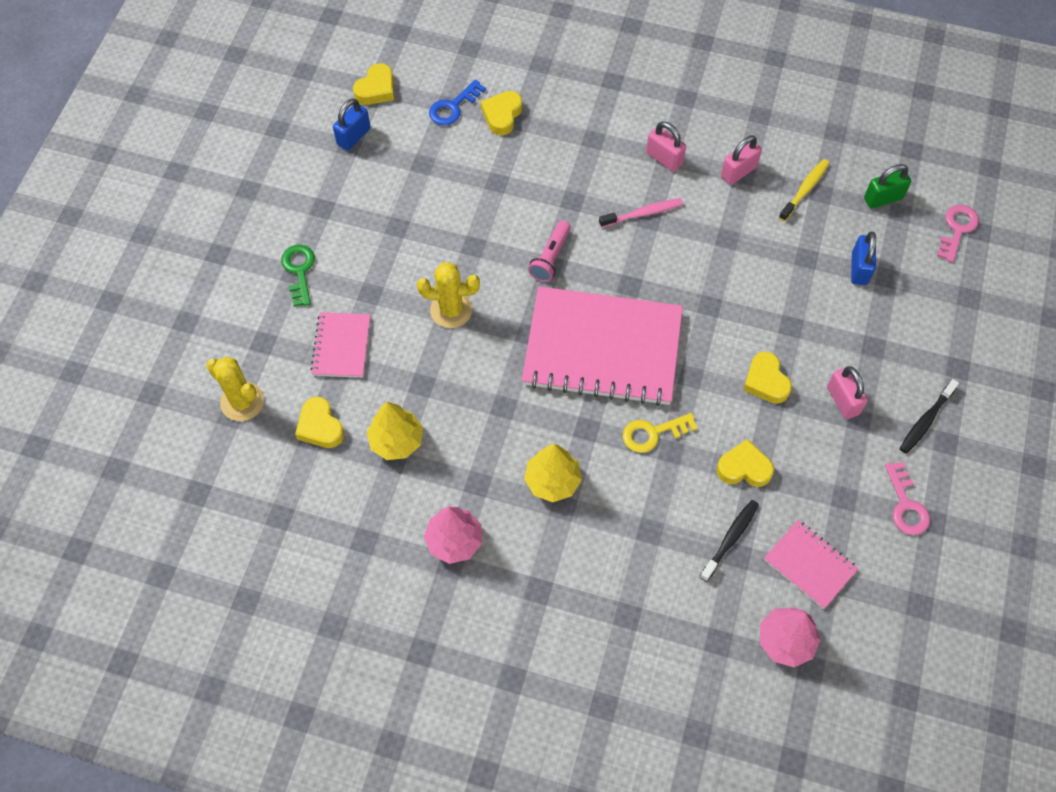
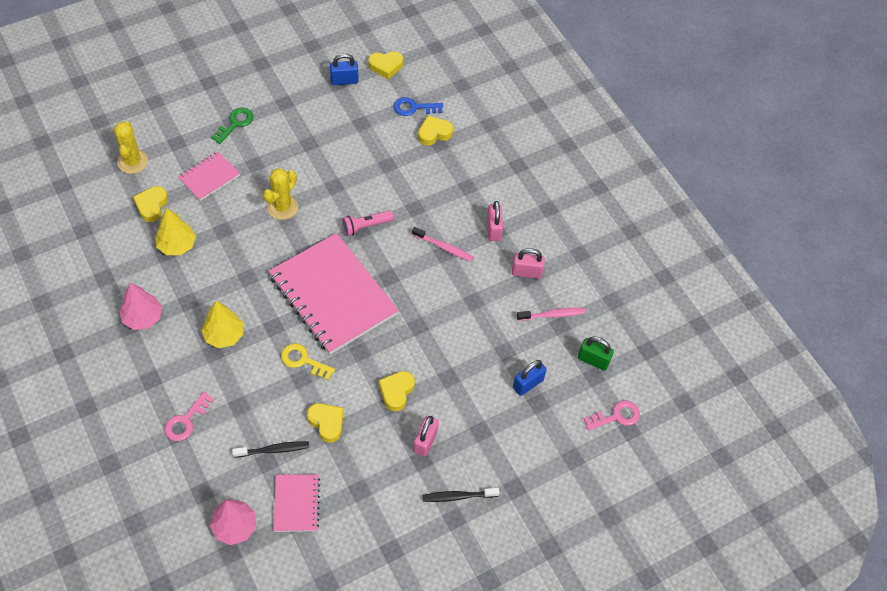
camera: 40 degrees right, 5 degrees down
yellow cactus [417,262,480,328] -> yellow cactus turned 75 degrees clockwise [263,168,298,220]
yellow toothbrush [779,159,829,221] -> pink toothbrush [517,308,585,321]
pink key [885,462,930,535] -> pink key moved to [165,392,214,441]

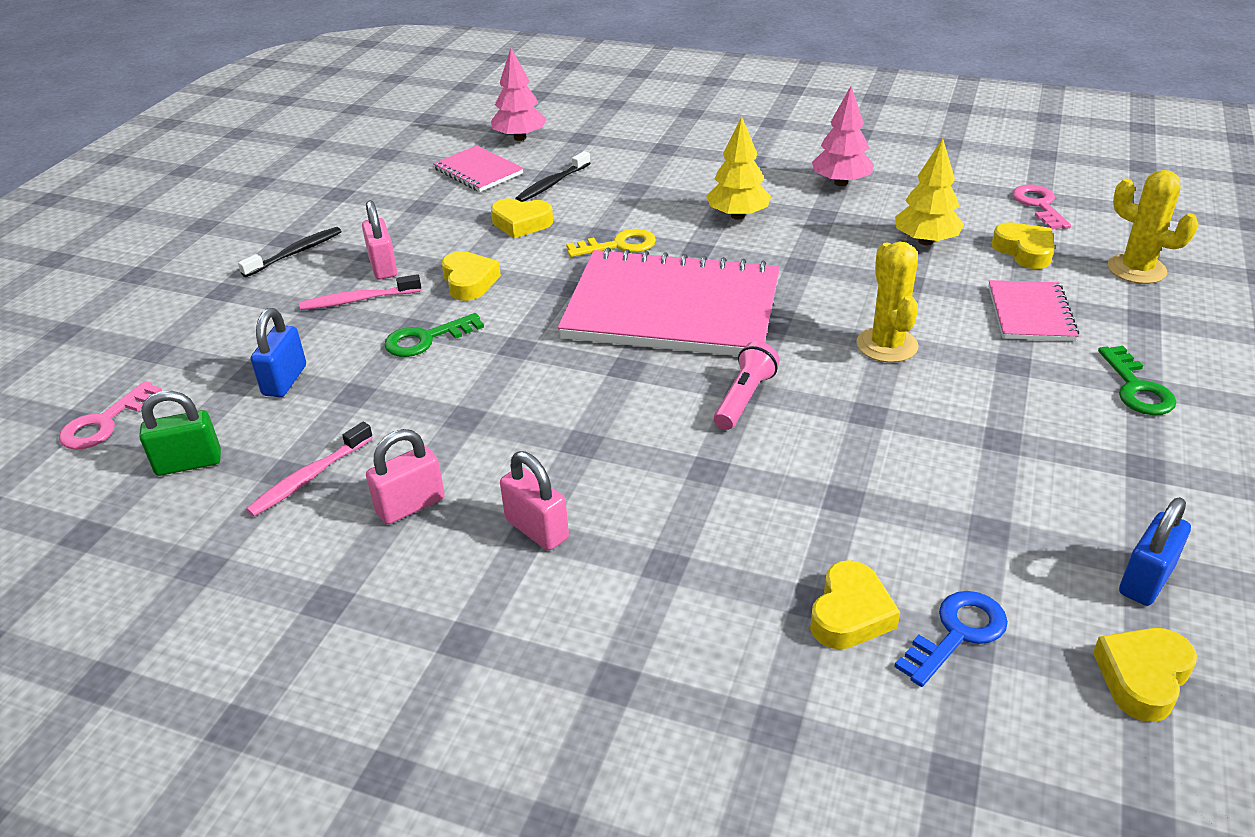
camera: 145 degrees right, 20 degrees down
pink key [165,392,214,441] -> pink key moved to [1012,184,1071,229]
pink toothbrush [412,227,474,262] -> pink toothbrush moved to [299,274,421,310]
none -> green key [384,313,484,357]

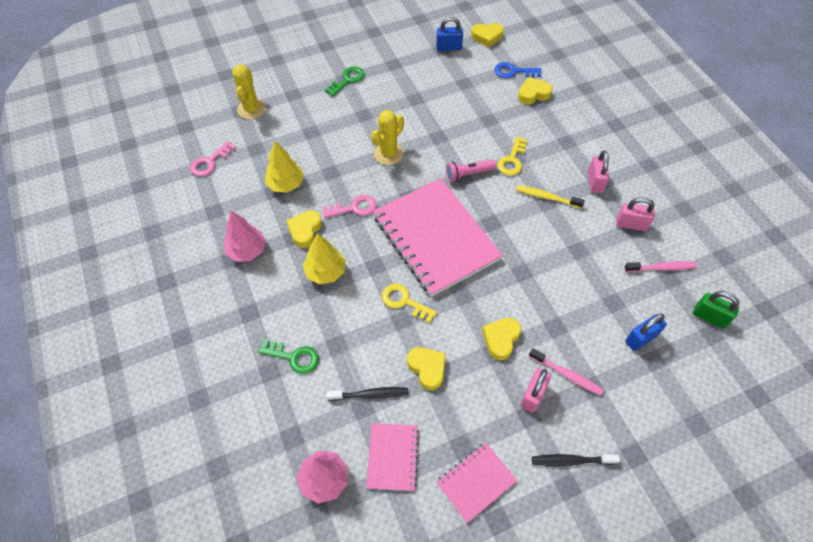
camera: 135 degrees left, 20 degrees up
pink key [59,381,162,450] -> pink key moved to [323,195,377,218]
green key [384,313,484,357] -> green key moved to [258,340,319,374]
pink notebook [988,280,1079,341] -> pink notebook moved to [436,443,517,523]
yellow heart [992,222,1055,269] -> yellow heart moved to [286,210,322,248]
none -> yellow key [497,137,527,176]
none -> yellow toothbrush [516,185,585,209]

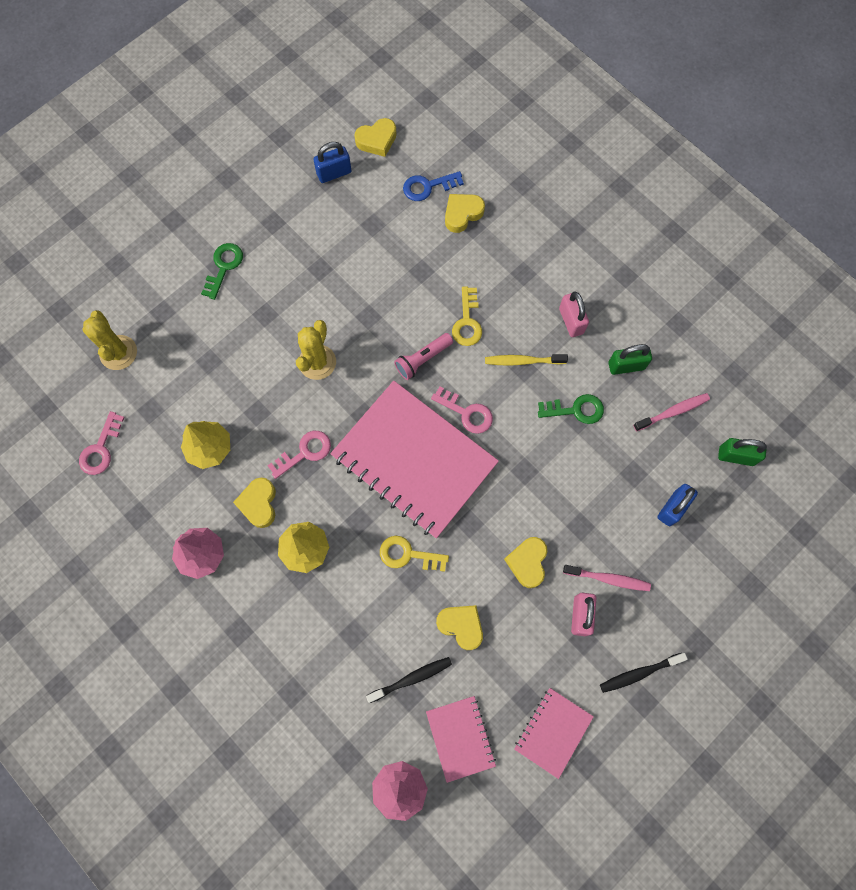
camera: 20 degrees left, 15 degrees up
green key [258,340,319,374] -> green key moved to [538,394,604,424]
pink padlock [617,197,655,231] -> green padlock [608,344,652,375]
none -> pink key [431,386,493,434]

